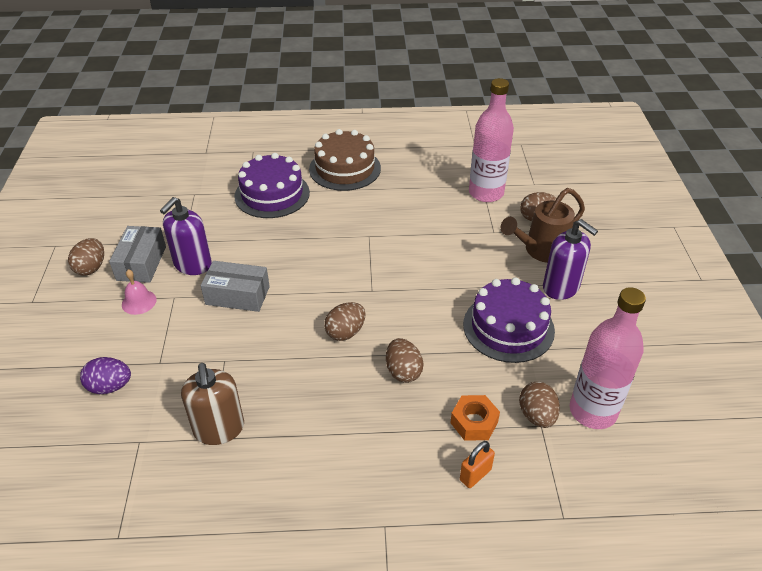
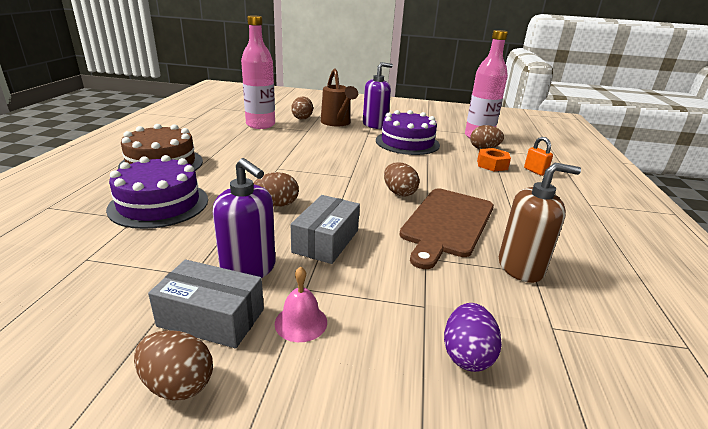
camera: 80 degrees left, 15 degrees down
brown egg [386,338,423,383] -> brown egg moved to [253,172,299,207]
none -> brown cutting board [399,189,494,269]

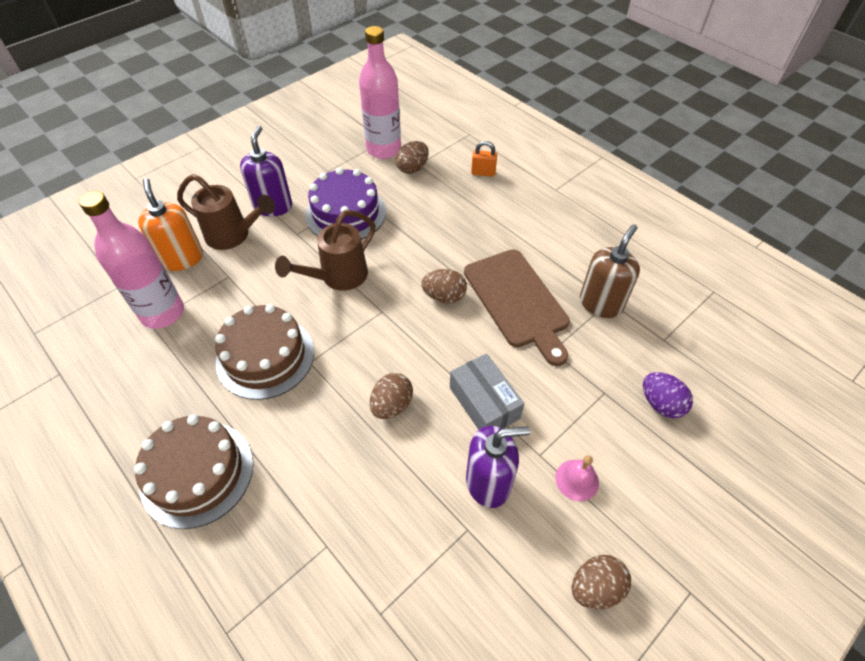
camera: 50 degrees left, 25 degrees up
purple cake [106,155,208,229] -> none
grey box [148,260,264,348] -> none
brown egg [291,97,313,120] -> orange soap dispenser [138,178,203,271]
orange nut [477,148,511,172] -> none
none -> brown cake [215,304,314,400]
none -> brown watering can [275,210,376,291]

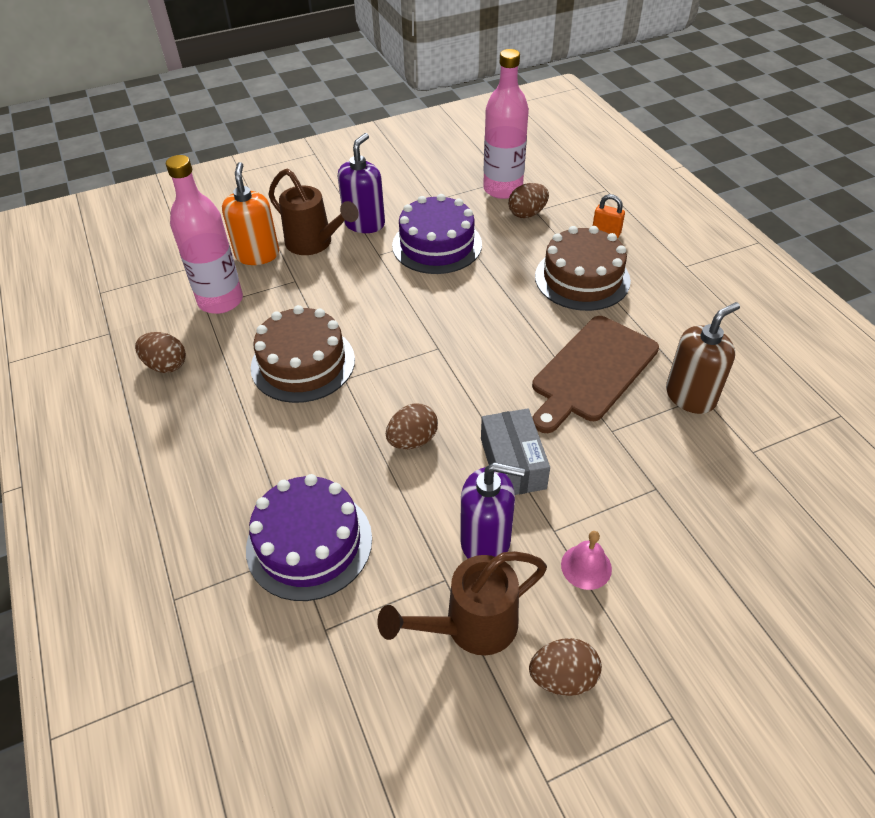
camera: 20 degrees right, 5 degrees down
brown cake [134,414,253,529] -> brown cake moved to [535,226,631,311]
brown watering can [275,210,376,291] -> brown watering can moved to [377,551,547,655]
brown egg [421,269,467,303] -> brown egg moved to [135,332,186,373]
brown cutting board [464,249,570,366] -> brown cutting board turned 45 degrees clockwise [532,316,659,433]
purple egg [643,372,693,418] -> none
none -> purple cake [246,474,372,601]

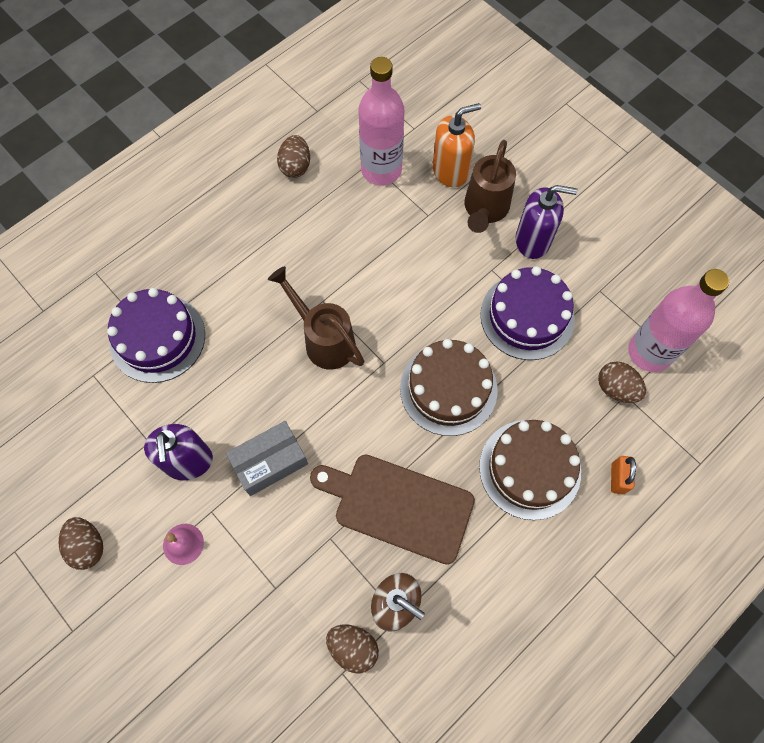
camera: 70 degrees right, 20 degrees up
brown cake [251,305,355,403] -> brown cake moved to [400,339,497,436]
brown watering can [377,551,547,655] -> brown watering can moved to [268,266,364,370]
brown egg [386,403,438,449] -> brown egg moved to [326,625,379,674]

